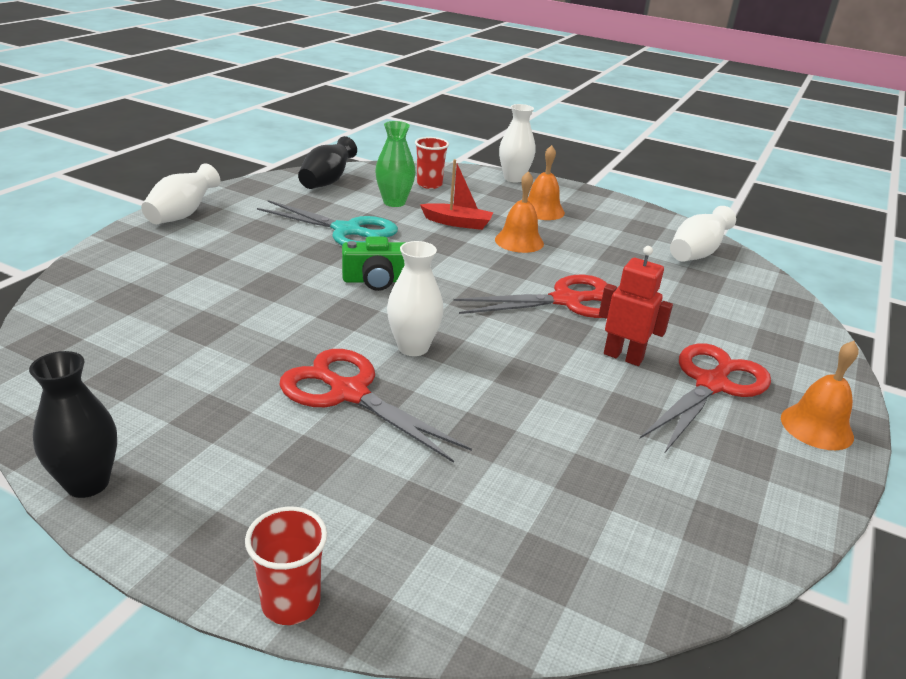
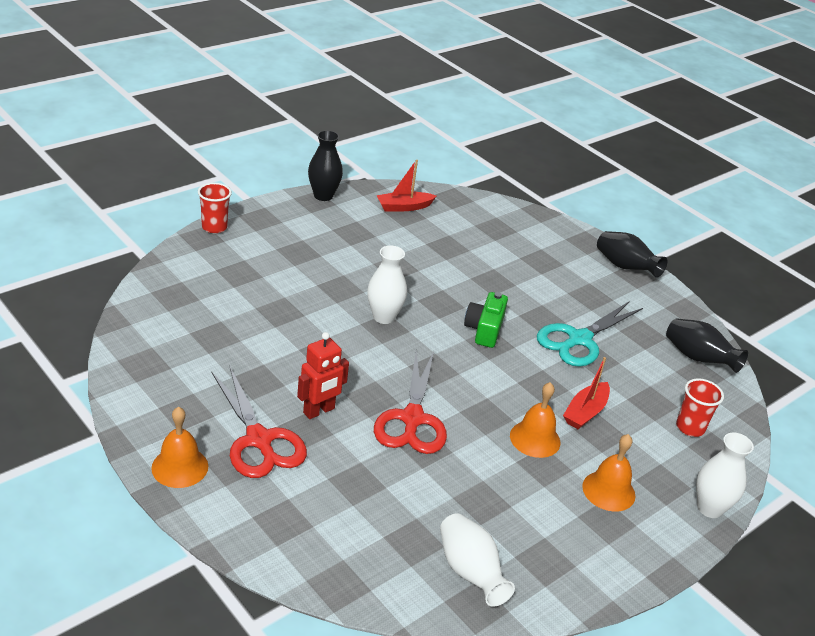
camera: 110 degrees right, 5 degrees up
white vase [141,163,220,224] -> black vase [597,231,668,278]
red scissors [279,349,472,463] -> none
green vase [375,121,416,207] -> none
none -> red boat [376,160,437,211]

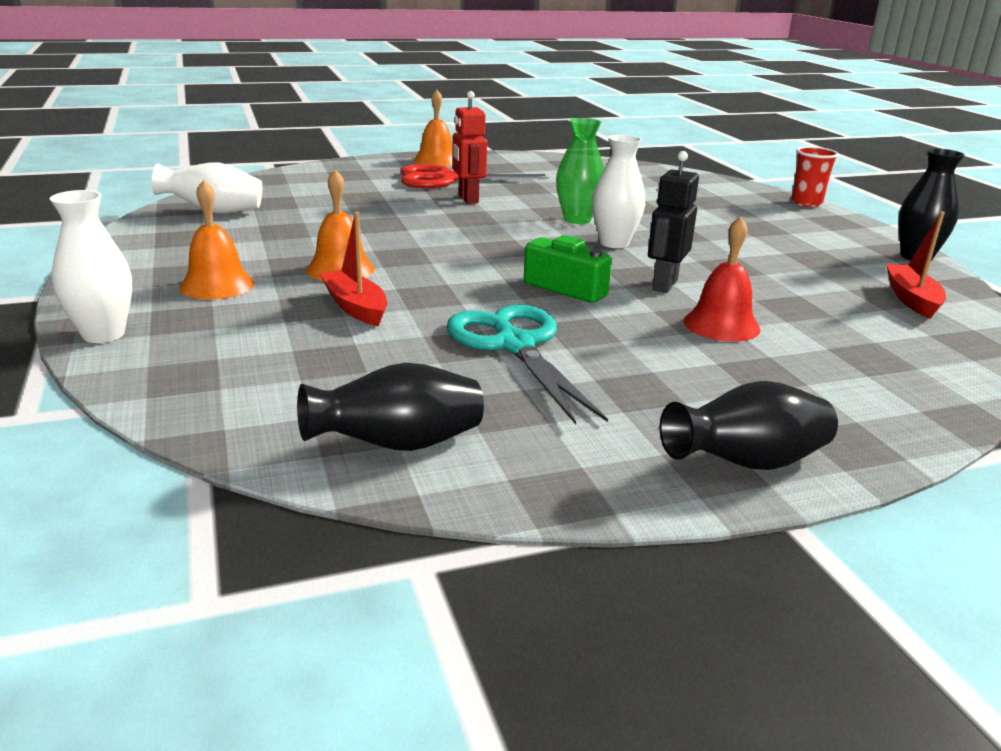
camera: 115 degrees right, 10 degrees down
red scissors [374,351,447,454] -> none
red cup [676,378,724,437] -> none
none -> green vase [556,118,604,224]
none -> black robot [648,151,699,293]
none -> red bell [684,216,760,342]

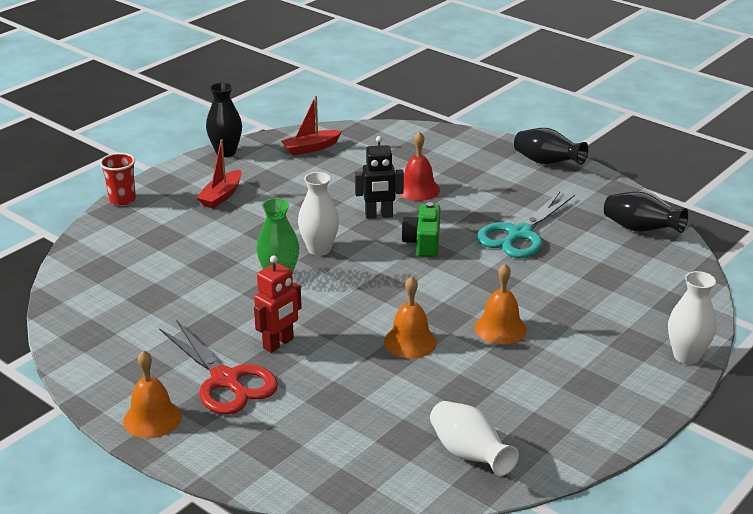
camera: 120 degrees left, 5 degrees up
orange bell [179,180,254,299] -> orange bell moved to [384,276,437,358]
red boat [320,212,387,326] -> red boat moved to [196,139,242,209]

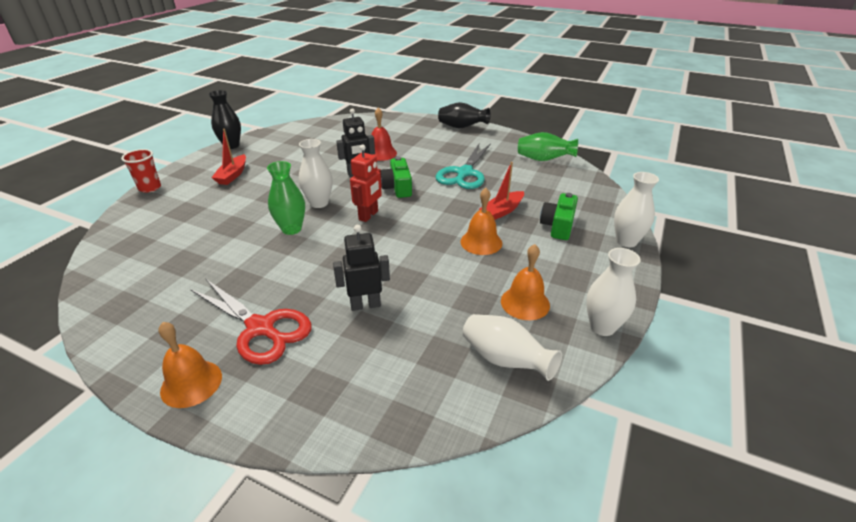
camera: 15 degrees left, 5 degrees up
red robot [254,256,302,353] -> red robot moved to [350,144,382,222]
red boat [281,96,342,155] -> red boat moved to [479,162,524,220]
orange bell [384,276,437,358] -> orange bell moved to [501,244,550,320]
black vase [604,192,688,233] -> green vase [518,132,578,161]
none -> black robot [333,225,390,311]
none -> green camera [540,193,578,240]
none -> white vase [586,248,641,336]

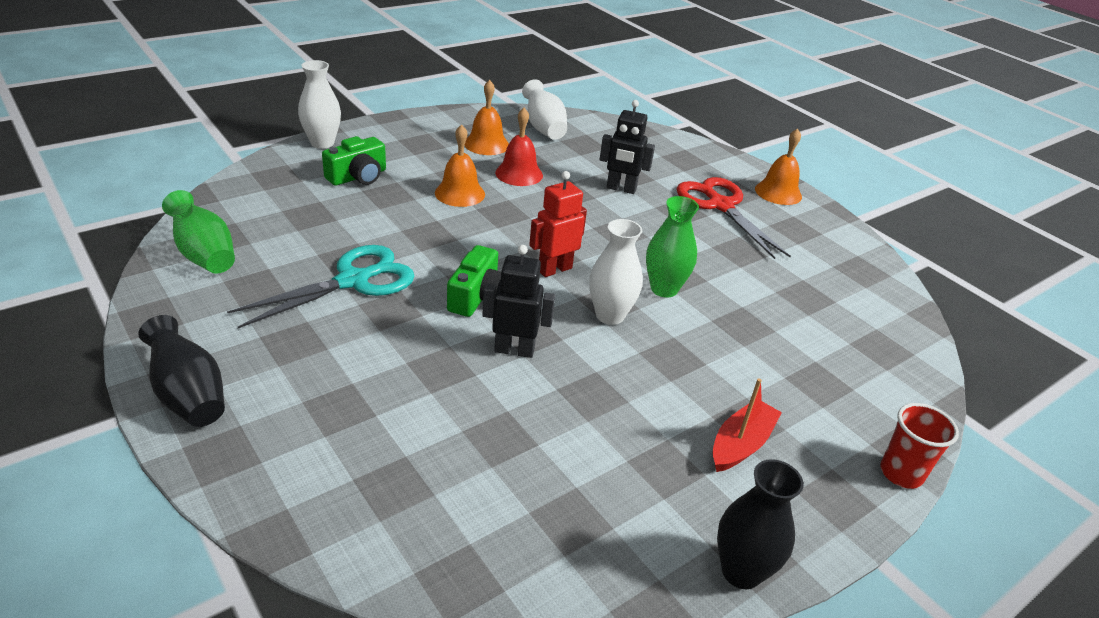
camera: 155 degrees left, 0 degrees up
red bell [371,107,397,161] -> red bell moved to [495,108,543,186]
red boat [479,162,524,220] -> none
white vase [586,248,641,336] -> none

